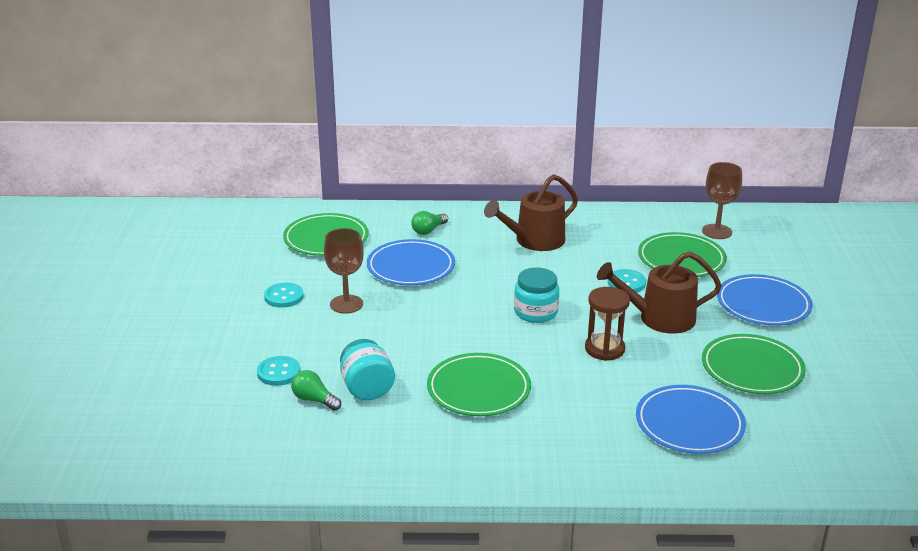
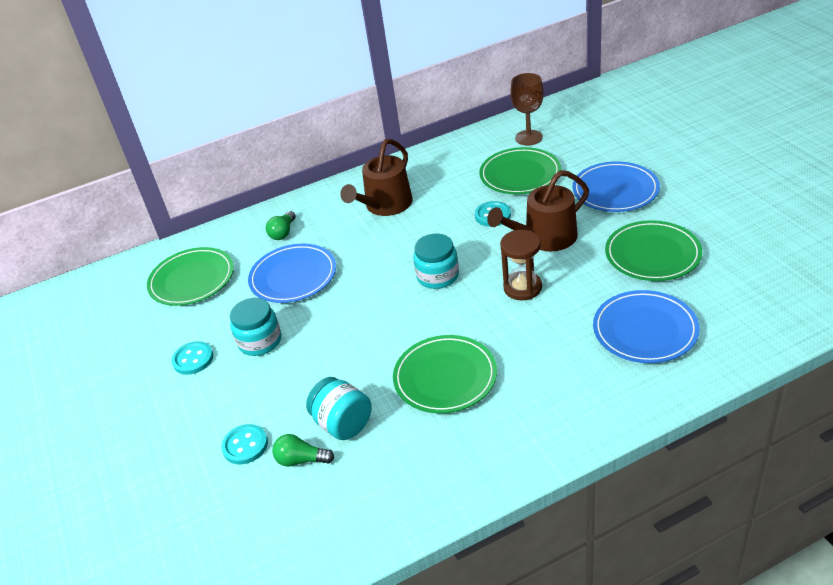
camera: 20 degrees left, 10 degrees up
brown goblet [324,228,364,314] -> turquoise jar [230,298,281,356]

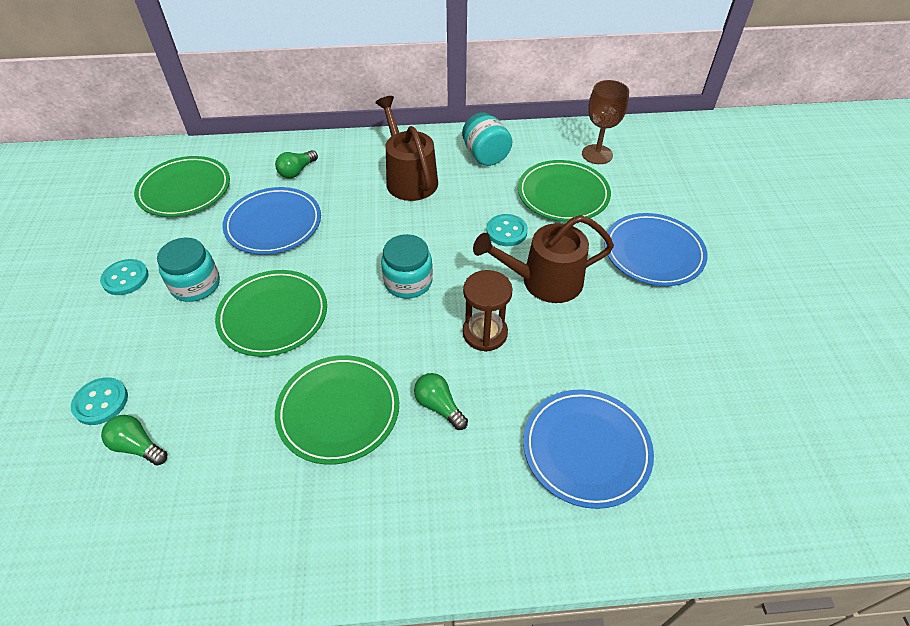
camera: 15 degrees right, 10 degrees up
turquoise jar [306,377,372,440] -> turquoise jar moved to [462,112,512,166]
brown watering can [340,139,413,216] -> brown watering can turned 105 degrees clockwise [375,96,438,201]
green plate [605,220,702,281] -> green plate moved to [215,270,327,357]
none -> green light bulb [414,373,468,430]

